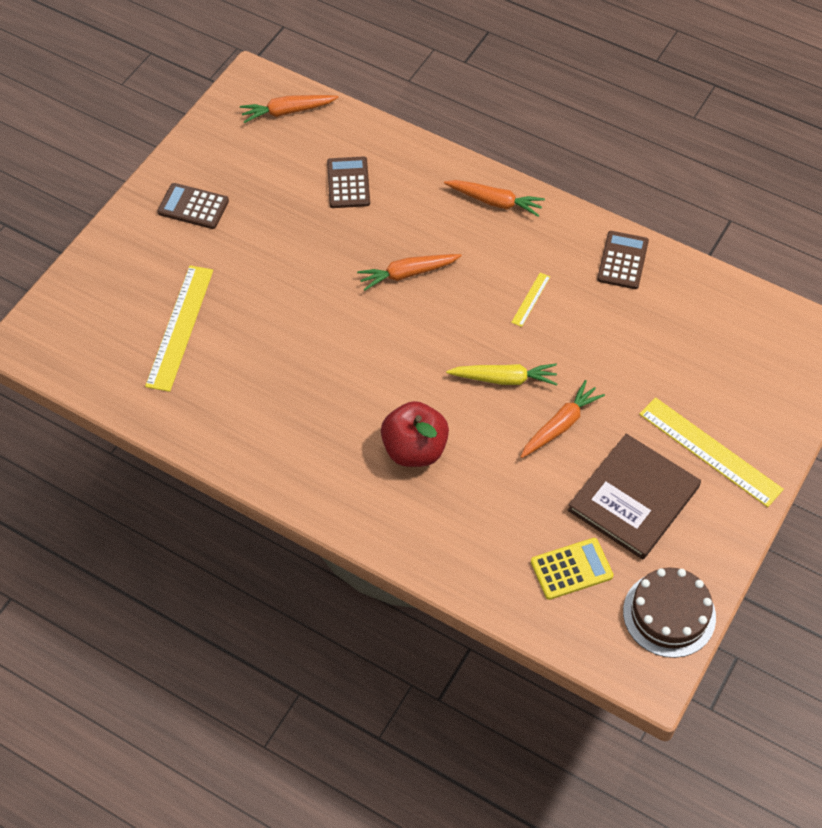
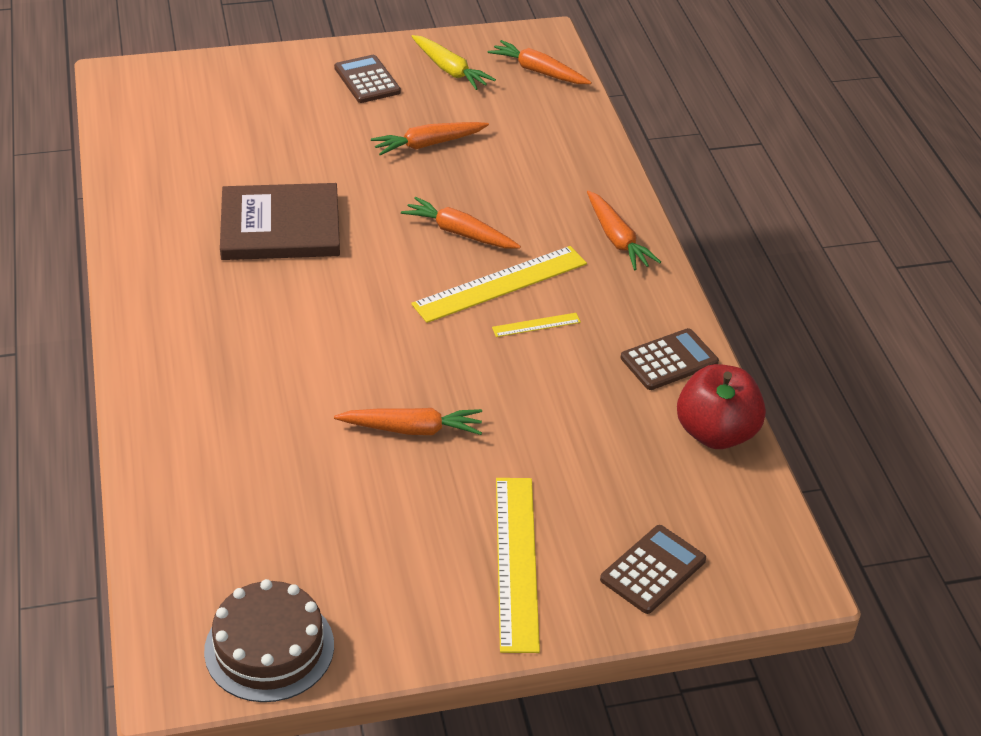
camera: 45 degrees right, 15 degrees down
yellow ruler [145,265,213,392] -> yellow ruler moved to [411,246,587,323]
brown calculator [327,156,370,208] -> brown calculator moved to [600,525,706,614]
red apple [381,401,449,467] -> red apple moved to [677,364,766,449]
yellow carrot [446,364,557,385] -> yellow carrot moved to [411,35,496,90]
yellow calculator [531,538,613,600] -> none
brown book [568,434,701,560] -> brown book moved to [220,183,340,260]
none -> orange carrot [371,122,489,156]

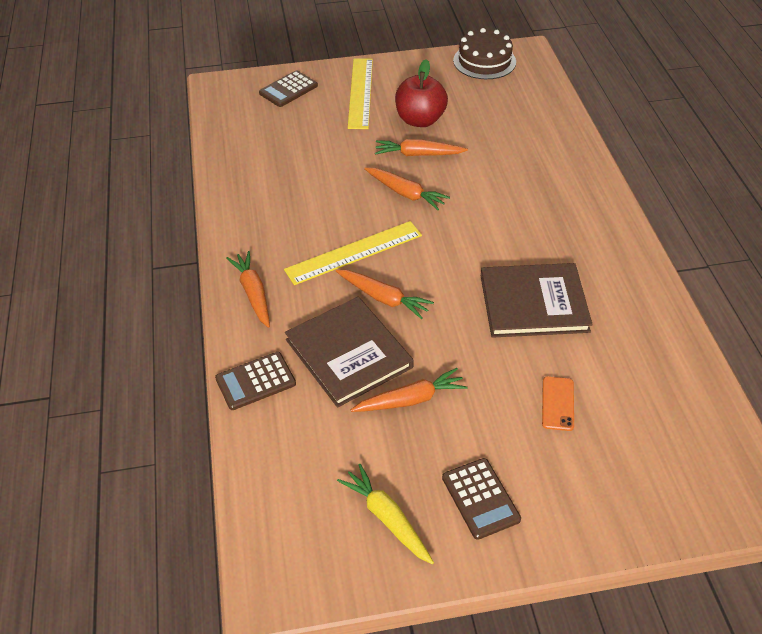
camera: 175 degrees left, 5 degrees up
orange carrot [488,40,592,84] -> orange carrot moved to [364,167,450,210]
yellow ruler [492,313,581,337] -> none
brown calculator [621,328,719,390] -> brown calculator moved to [215,352,296,410]
red apple [677,364,766,449] -> red apple moved to [395,59,448,127]
none -> brown book [285,297,414,408]
none -> orange phone [542,376,574,431]

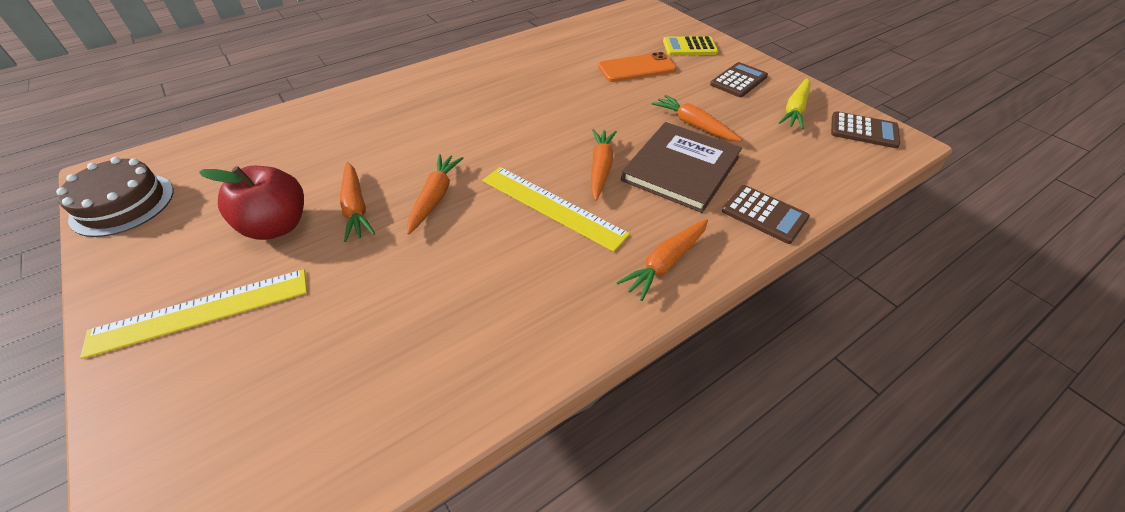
camera: 115 degrees left, 0 degrees up
brown calculator [259,70,318,107] -> brown calculator moved to [831,111,900,148]
brown book [481,263,593,338] -> none
orange phone [542,376,574,431] -> orange phone [598,52,677,82], size x1.59
none -> yellow calculator [663,36,718,55]

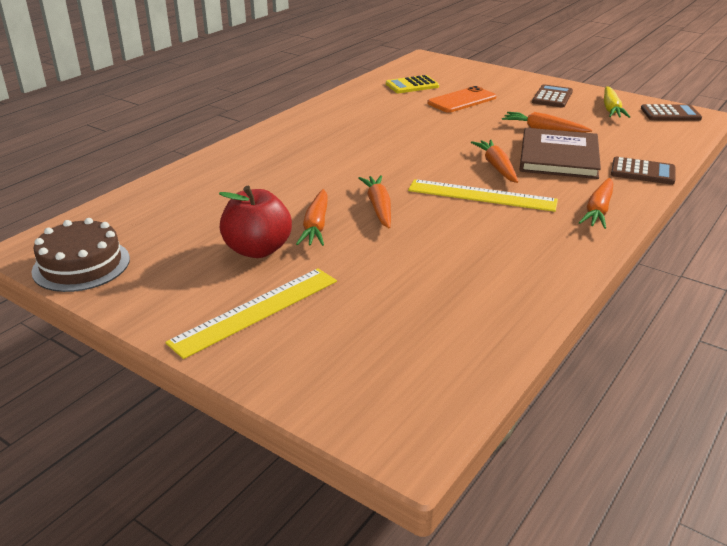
camera: 20 degrees left, 15 degrees down
orange carrot [340,162,375,242] -> orange carrot turned 45 degrees clockwise [296,189,328,246]
yellow calculator [663,36,718,55] -> yellow calculator moved to [386,75,439,93]

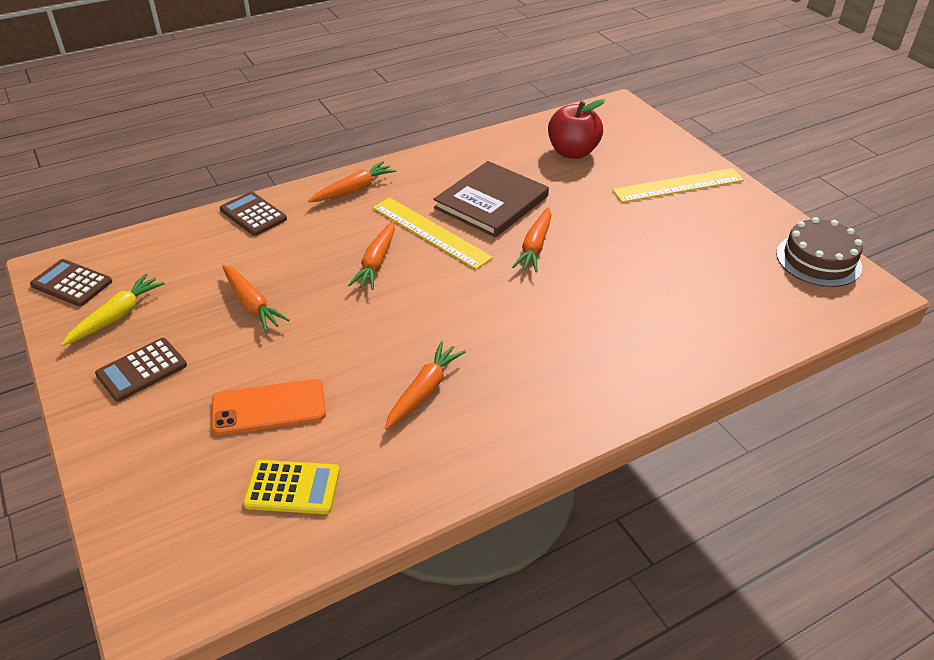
camera: 155 degrees left, 10 degrees up
red apple [219,186,292,258] -> red apple moved to [548,99,605,159]
orange carrot [296,189,328,246] -> orange carrot moved to [385,341,466,430]
brown book [520,128,601,179] -> brown book moved to [433,161,549,237]

